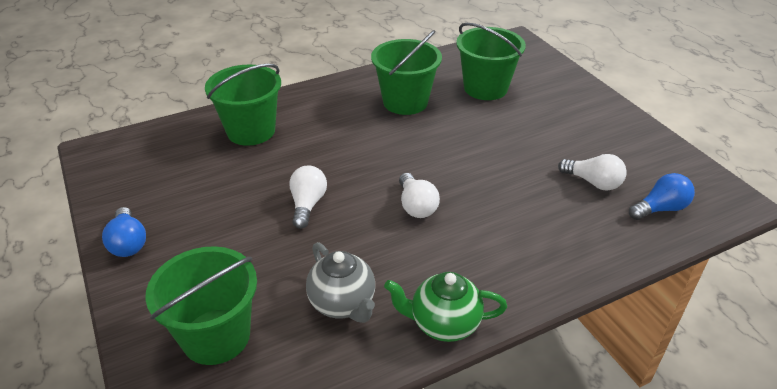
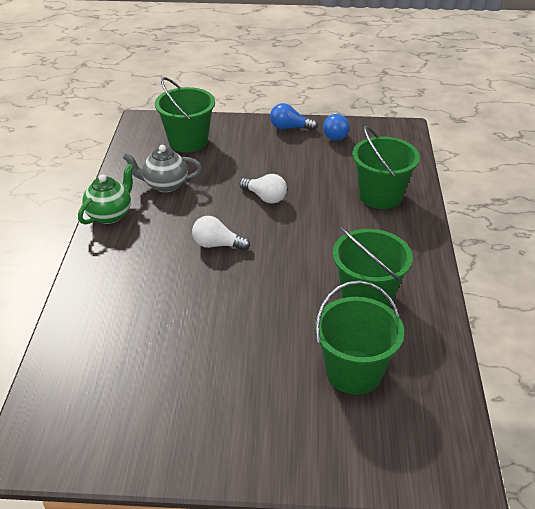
camera: 120 degrees right, 0 degrees up
white light bulb [558,154,627,191] -> none
blue light bulb [629,173,695,220] -> blue light bulb moved to [323,113,350,141]

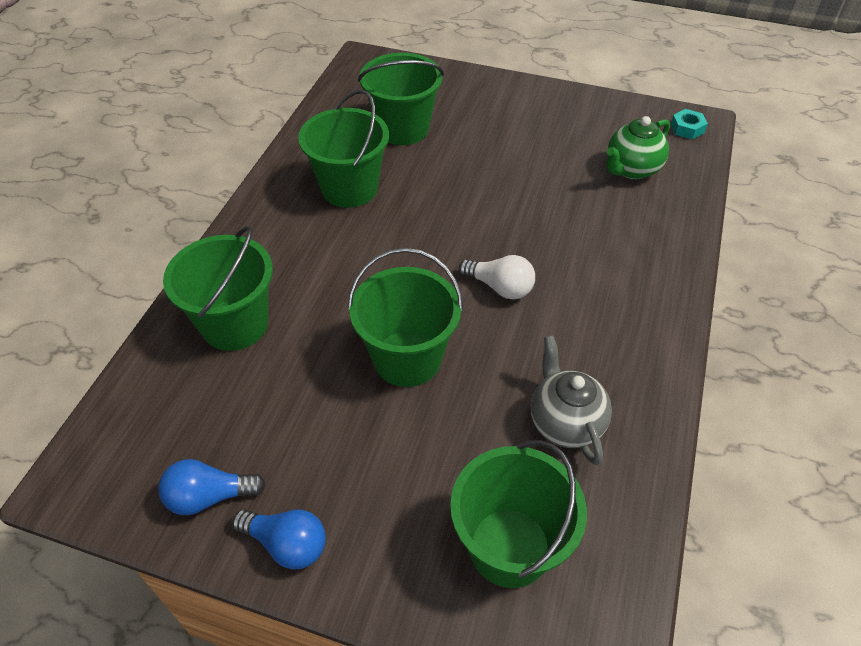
camera: 165 degrees left, 10 degrees up
green teapot [78,164,134,225] -> green teapot moved to [606,116,670,179]
grey teapot [122,145,202,193] -> grey teapot turned 120 degrees counterclockwise [531,335,612,465]
white light bulb [239,174,287,204] -> green bucket [348,248,463,387]
blue light bulb [323,113,350,141] -> blue light bulb turned 120 degrees counterclockwise [158,459,266,515]
none -> turquoise nut [671,109,708,139]

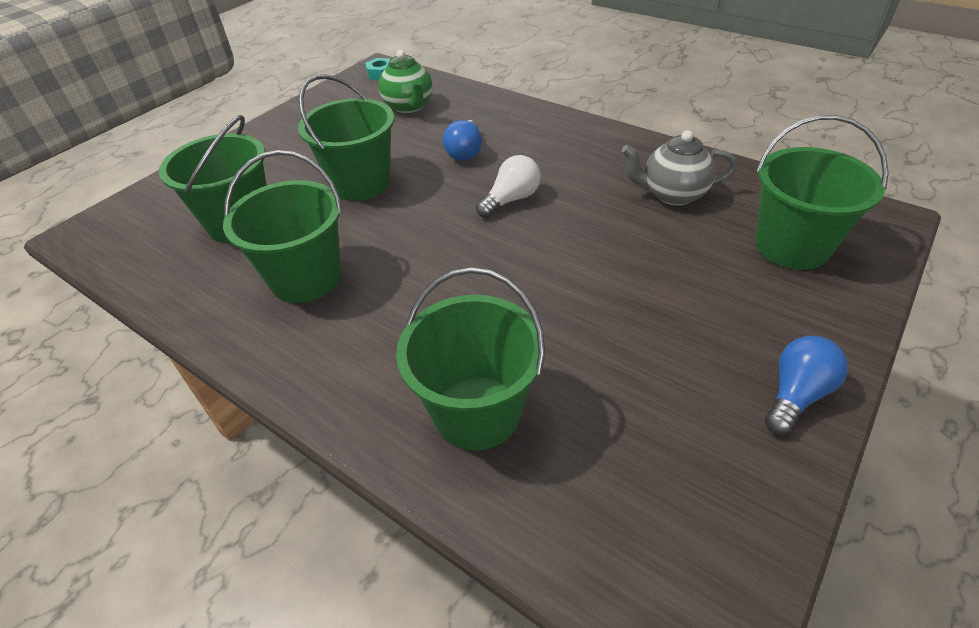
camera: 70 degrees left, 5 degrees down
blue light bulb [158,459,266,515] -> blue light bulb moved to [443,120,482,161]
green bucket [348,248,463,387] -> green bucket moved to [298,74,394,201]

